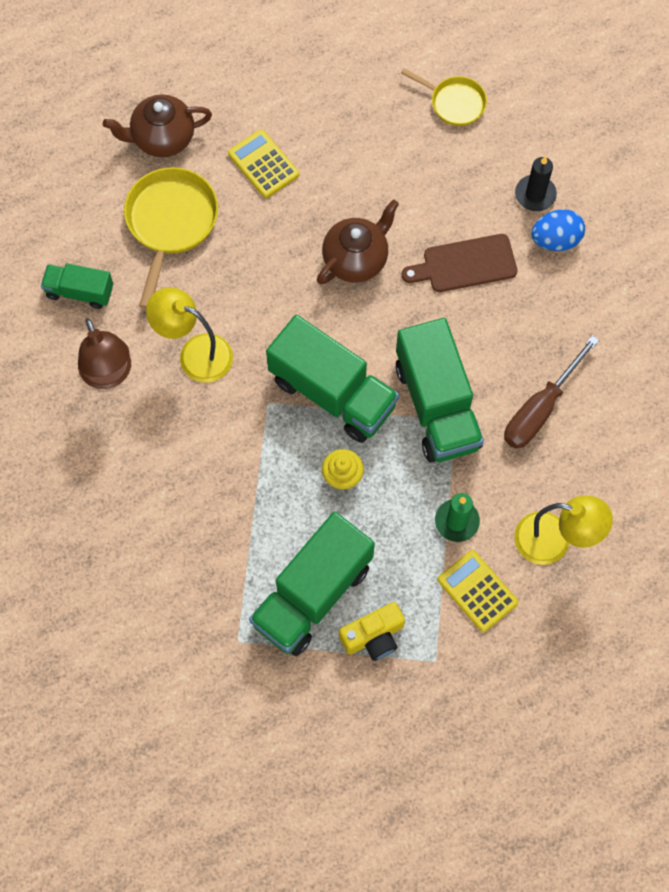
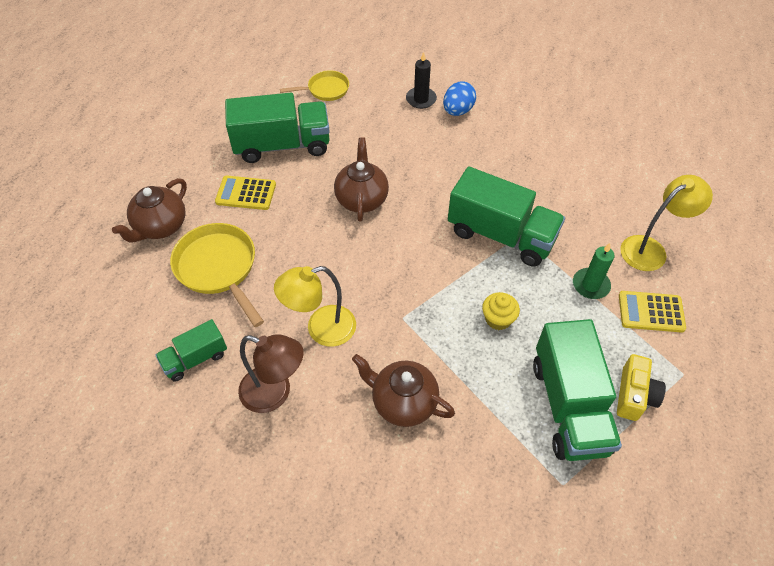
camera: 45 degrees left, 15 degrees down
green truck [266,315,399,443] -> green truck moved to [225,93,330,163]
brown cutting board [402,234,518,292] -> none
brown screwdriver [504,335,599,449] -> none
none -> brown teapot [352,354,455,427]

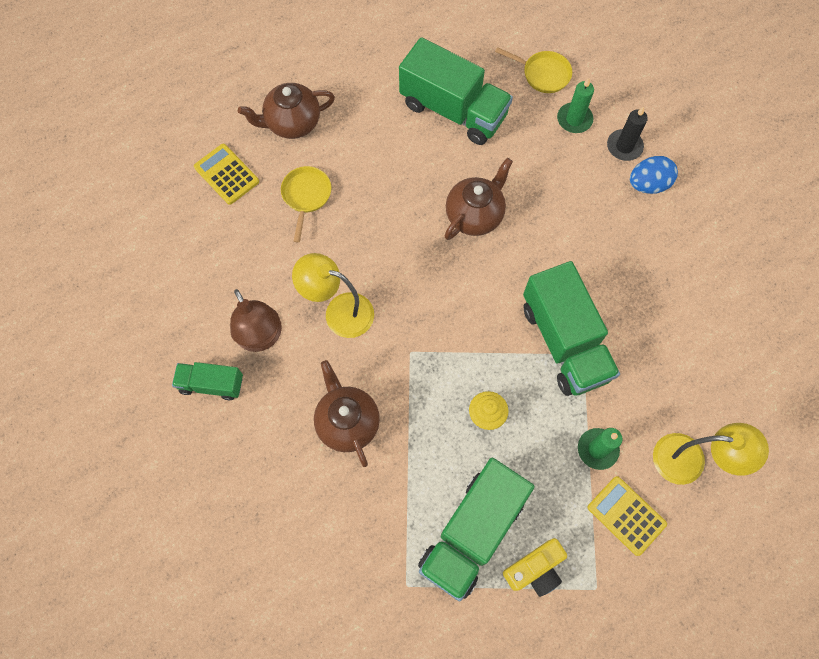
camera: 40 degrees right, 15 degrees up
green truck [155,319,227,382] -> green truck moved to [172,362,243,400]
yellow pan [170,223,264,327] -> yellow pan [281,166,331,242], size x0.60
yellow calculator [215,176,276,210] -> yellow calculator moved to [194,144,259,205]
none -> green candle [557,78,594,133]

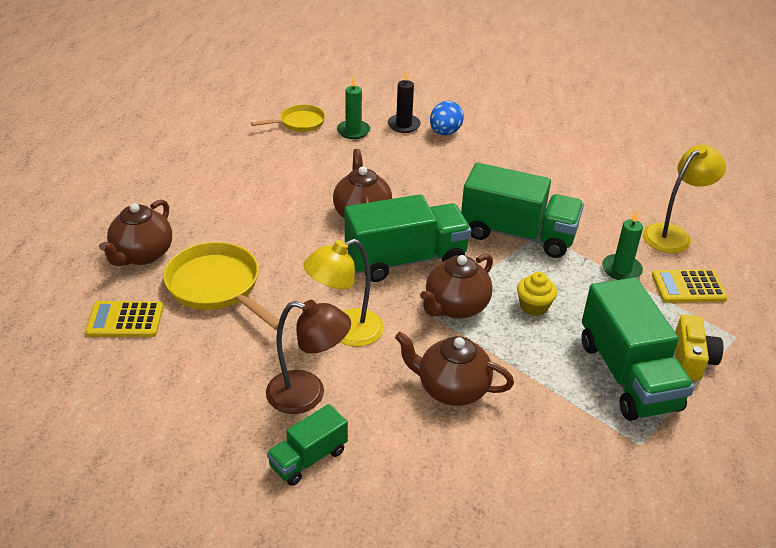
camera: 50 degrees left, 30 degrees down
yellow pan [281,166,331,242] -> yellow pan [163,242,279,330], size x1.66
green truck [399,37,513,145] -> green truck moved to [345,194,471,282]
none -> brown teapot [420,254,493,319]

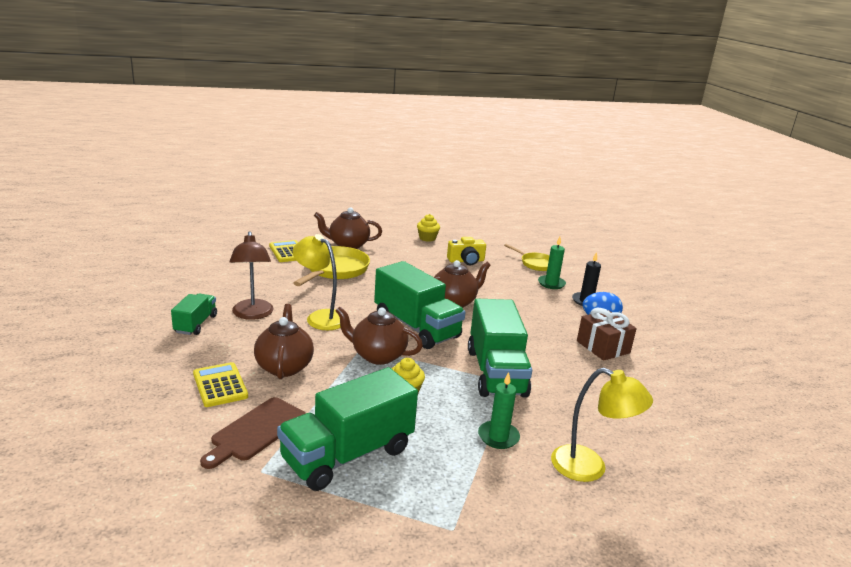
camera: 65 degrees right, 15 degrees down
green truck [267,404,348,486] -> green truck turned 75 degrees clockwise [171,294,217,335]
yellow calculator [652,269,728,303] -> yellow calculator moved to [193,362,248,407]
yellow camera [675,315,723,381] -> yellow camera moved to [447,237,486,265]
none -> brown cutting board [200,397,306,469]
none -> yellow cupcake [417,214,440,242]
none -> brown gift [577,308,637,361]

